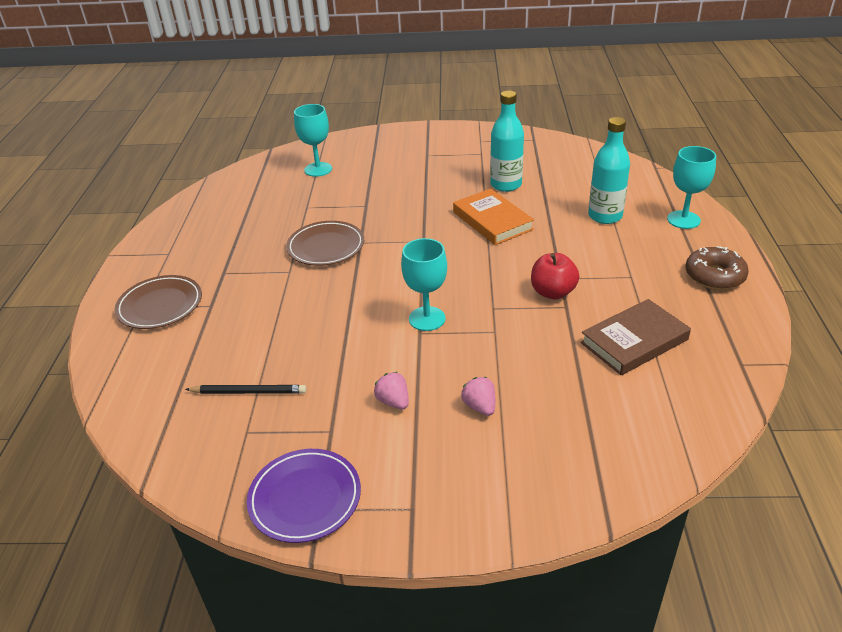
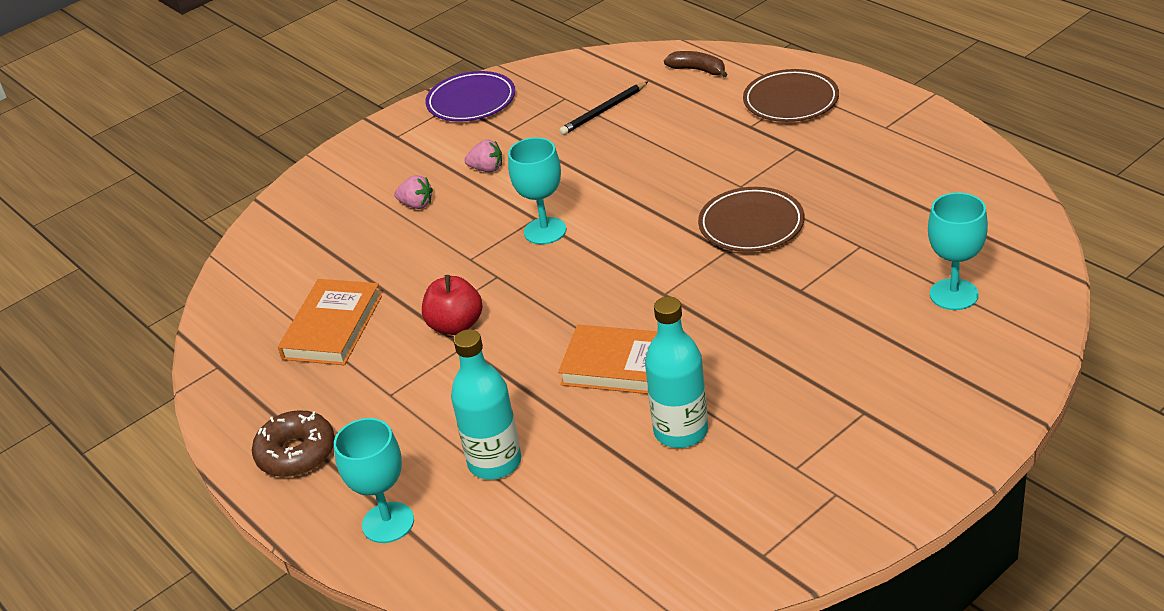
camera: 140 degrees right, 0 degrees up
brown book [581,299,691,375] -> orange book [278,279,382,365]
none -> brown banana [664,51,728,77]

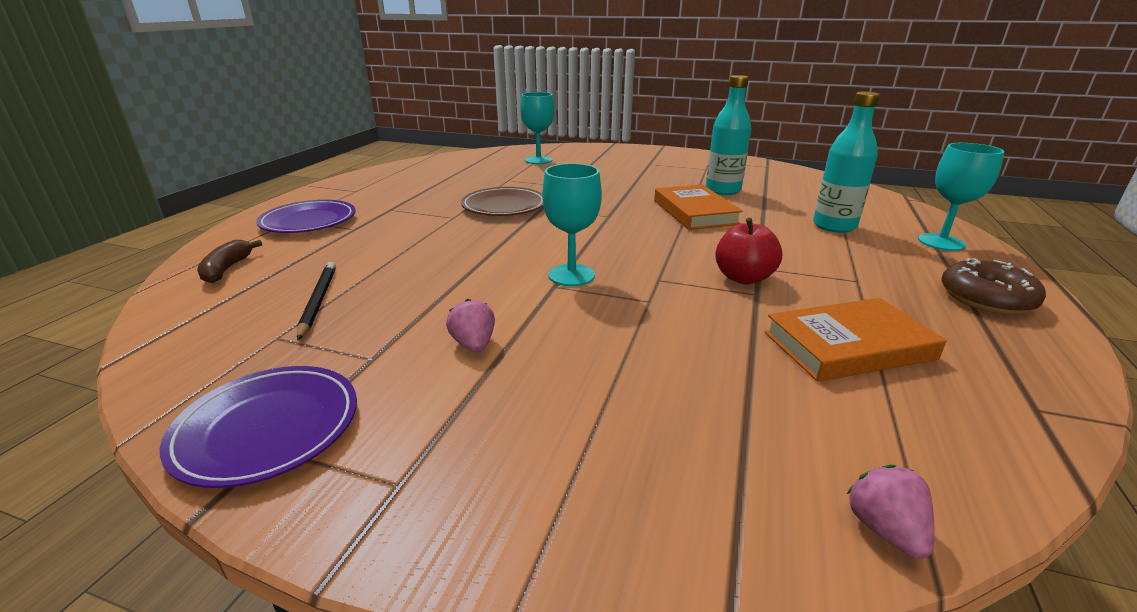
camera: 125 degrees left, 10 degrees down
pink strawberry [394,175,433,209] -> pink strawberry moved to [847,464,935,559]
black pencil [559,82,648,135] -> black pencil turned 120 degrees counterclockwise [297,262,336,340]
brown plate [743,69,839,122] -> purple plate [256,200,356,233]

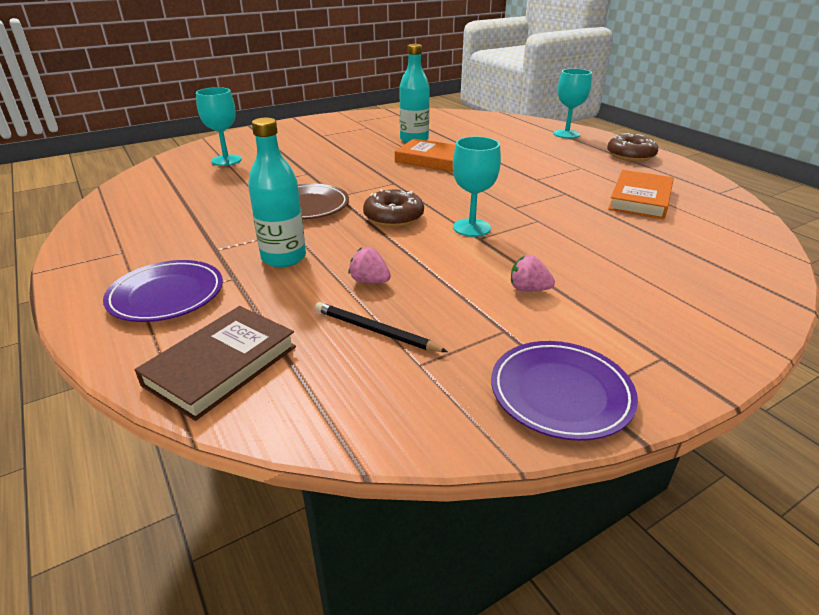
camera: 50 degrees left, 5 degrees up
brown banana [197,240,262,283] -> brown book [135,306,296,421]
red apple [715,218,782,284] -> none
turquoise bottle [813,91,880,233] -> turquoise bottle moved to [248,118,306,267]
pink strawberry [847,464,935,559] -> pink strawberry moved to [349,247,391,283]
none -> brown donut [363,189,424,227]

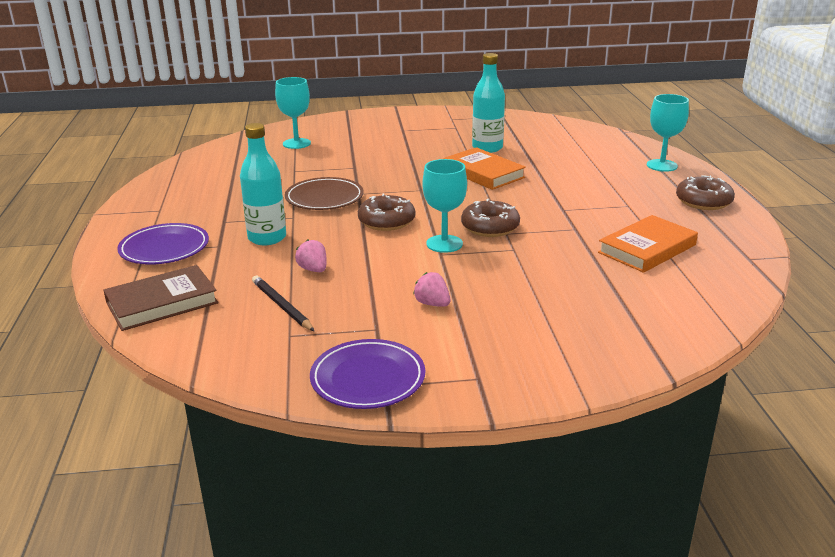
camera: 25 degrees right, 5 degrees down
none -> brown donut [461,199,520,237]

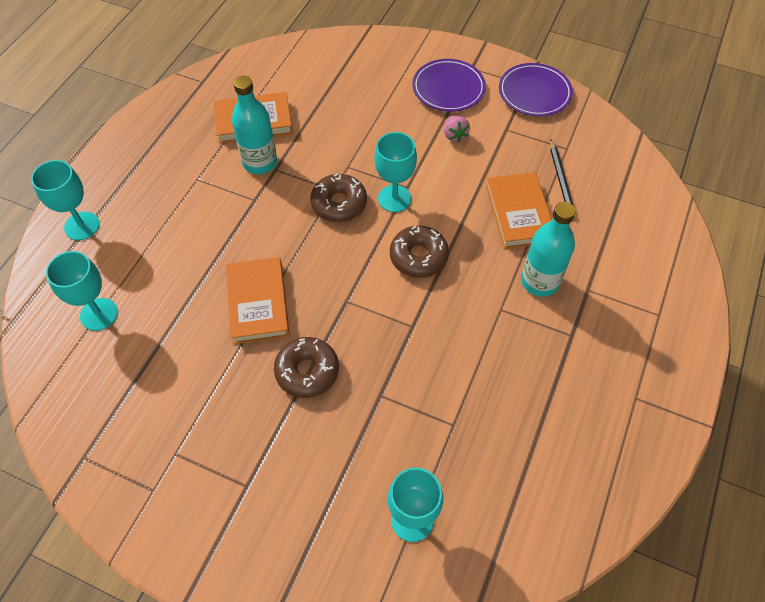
camera: 150 degrees left, 30 degrees up
brown book [103,265,219,331] -> none
purple plate [117,223,209,265] -> purple plate moved to [413,59,486,112]
brown plate [285,177,364,210] -> none
pink strawberry [295,240,327,272] -> orange book [486,172,552,249]
turquoise bottle [472,53,505,153] -> turquoise bottle moved to [232,76,277,174]
brown donut [676,175,735,210] -> brown donut moved to [274,337,339,398]
none -> turquoise goblet [46,251,118,331]

